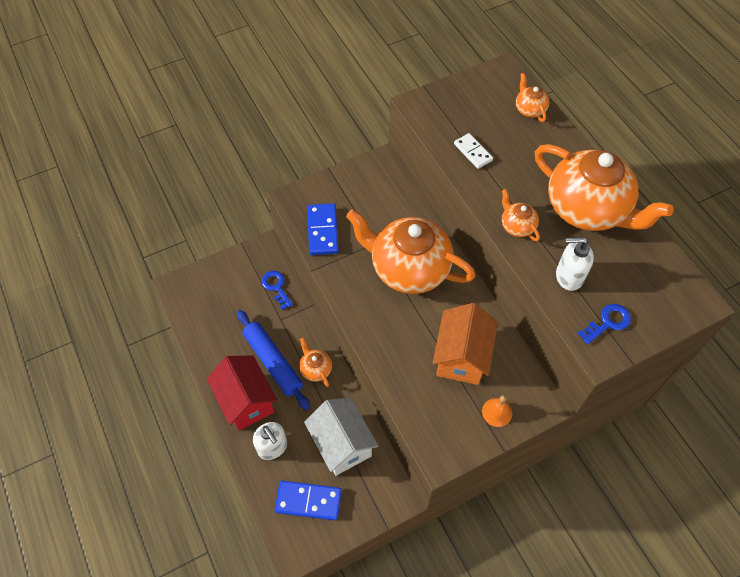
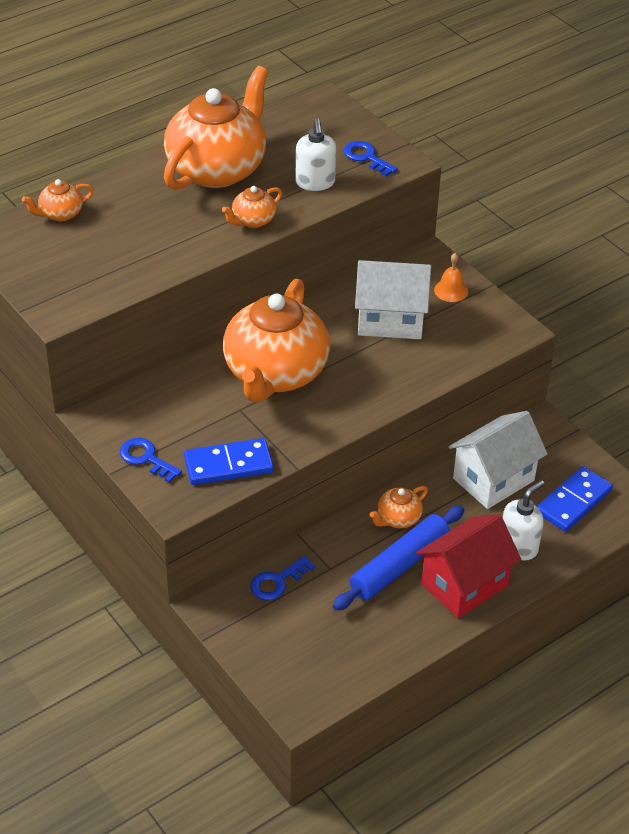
camera: 100 degrees left, 15 degrees down
blue domino [275,481,342,521] -> blue domino turned 45 degrees clockwise [537,466,613,532]
orange house [433,303,498,385] -> white house [355,260,431,339]
white domino [454,133,493,169] -> none
none -> blue key [120,438,182,483]

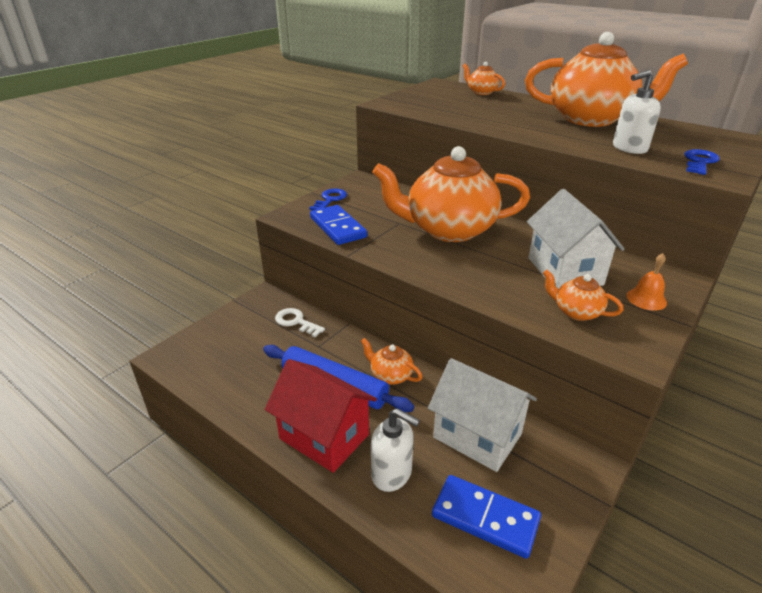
camera: 75 degrees right, 10 degrees down
orange teapot [222,186,282,228] -> orange teapot moved to [543,270,623,321]
blue key [250,556,315,600] -> white key [275,308,325,337]

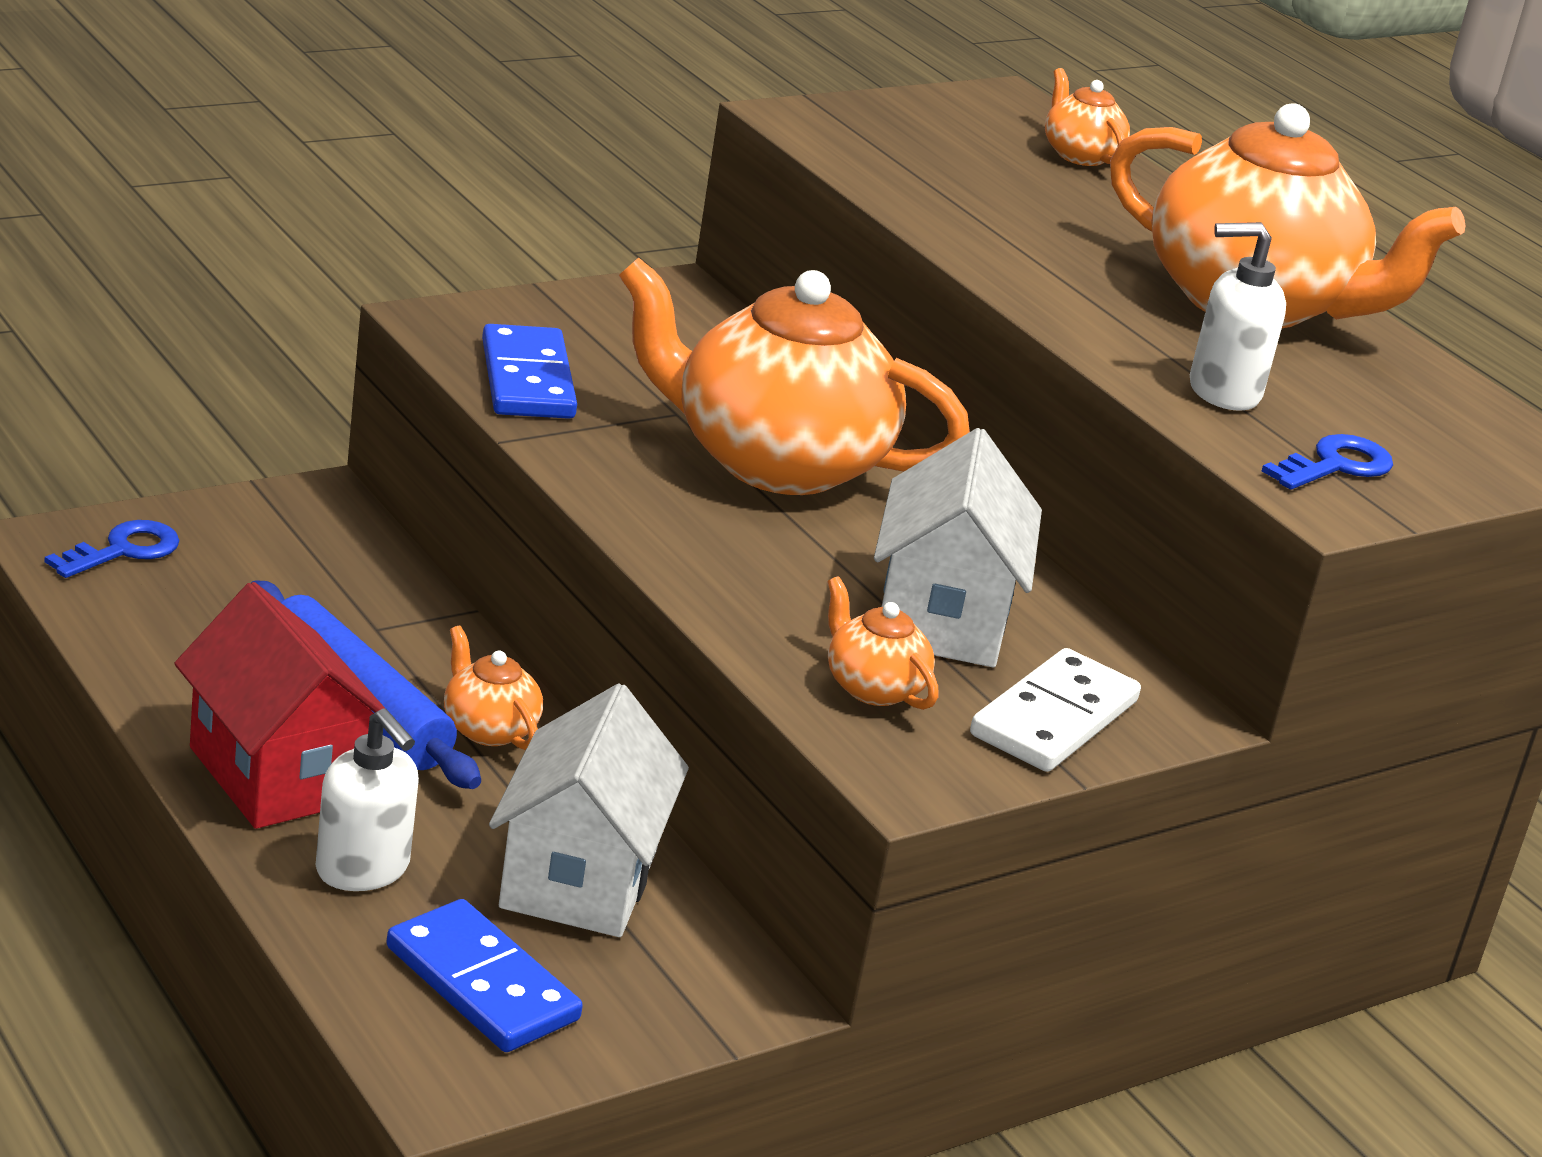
camera: 15 degrees right, 5 degrees down
white key [275,308,325,337] -> none
blue key [309,188,347,210] -> blue key moved to [45,520,179,578]
white house [428,358,537,472] -> white house turned 45 degrees clockwise [489,683,689,937]
orange bell [627,253,667,311] -> white domino [970,648,1141,772]

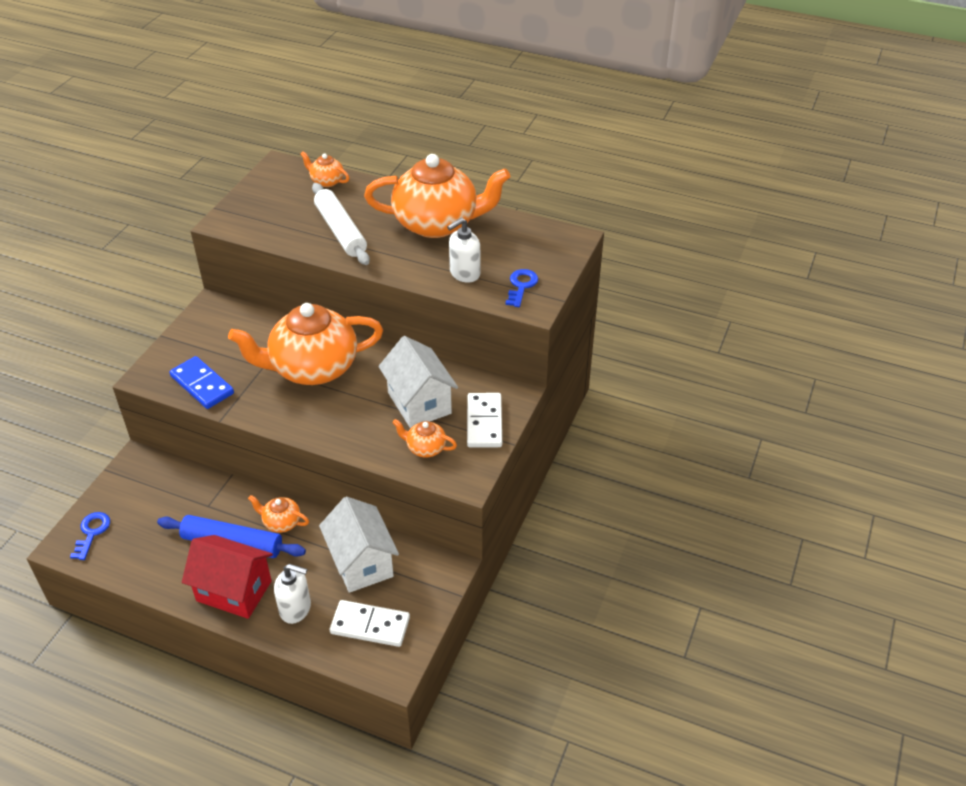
camera: 30 degrees left, 15 degrees up
blue domino [386,899,583,1052] -> white domino [330,600,410,647]
none -> white rolling pin [312,183,370,265]

